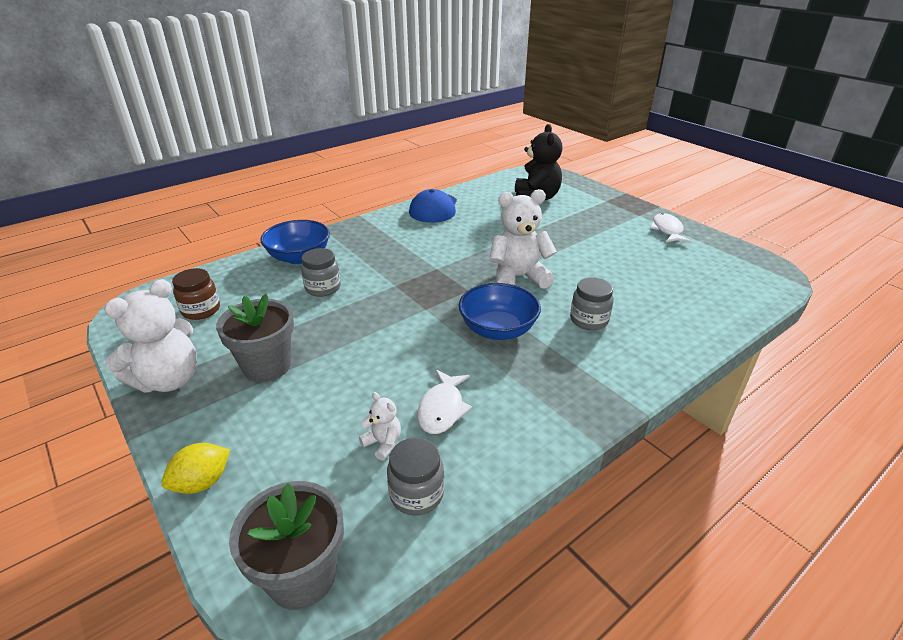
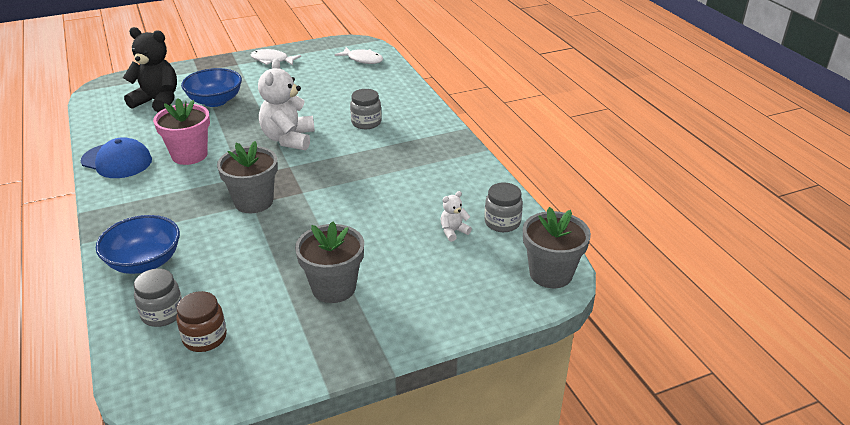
camera: 75 degrees left, 0 degrees up
white teddy bear [104,279,197,393] -> none
yellow lemon [161,443,230,494] -> none
grey jar [301,248,341,297] -> grey jar moved to [133,268,182,327]
white fish [417,370,472,434] -> white fish moved to [335,47,383,64]
blue bowl [459,283,541,340] -> blue bowl moved to [181,68,242,107]
none -> pink flower pot [153,98,210,165]
none -> grey flower pot [217,141,278,213]

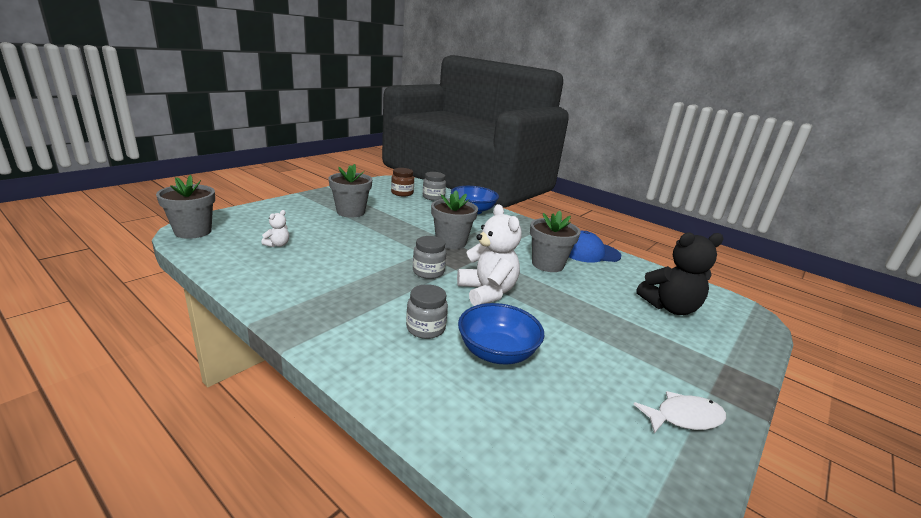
camera: 150 degrees right, 10 degrees down
pink flower pot [153,98,210,165] -> grey flower pot [530,211,581,272]
blue bowl [181,68,242,107] -> blue bowl moved to [458,303,544,364]
white fish [335,47,383,64] -> none
grey jar [484,183,523,232] -> grey jar moved to [413,236,446,279]

